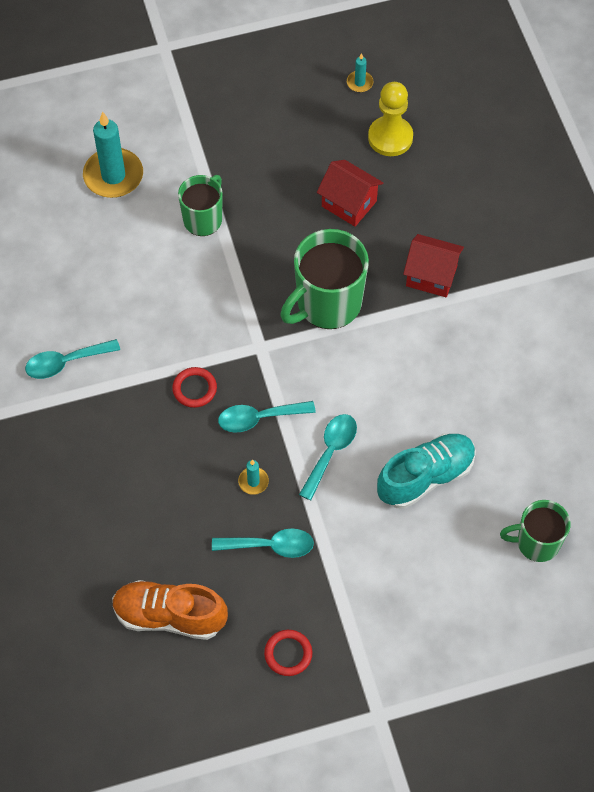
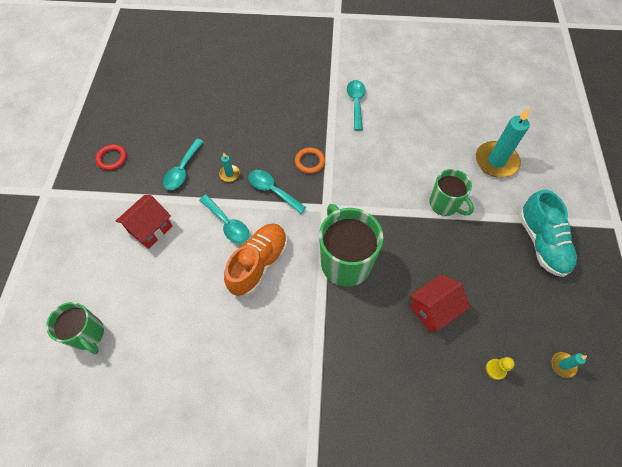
camera: 110 degrees right, 0 degrees up
orange shoe [112,580,228,640] -> orange shoe moved to [224,223,288,296]
red ring [172,367,217,408] -> orange ring [295,147,325,174]
turquoise spoon [218,401,316,433] -> turquoise spoon turned 60 degrees counterclockwise [248,170,307,214]
yellow pawn [368,82,413,156] -> yellow pawn [486,357,515,380], size x0.48
turquoise shoe [377,434,476,509] -> turquoise shoe moved to [519,190,577,277]
red house [403,234,464,297] -> red house moved to [116,195,172,249]
green mug [500,500,571,562] -> green mug turned 120 degrees clockwise [46,302,104,354]

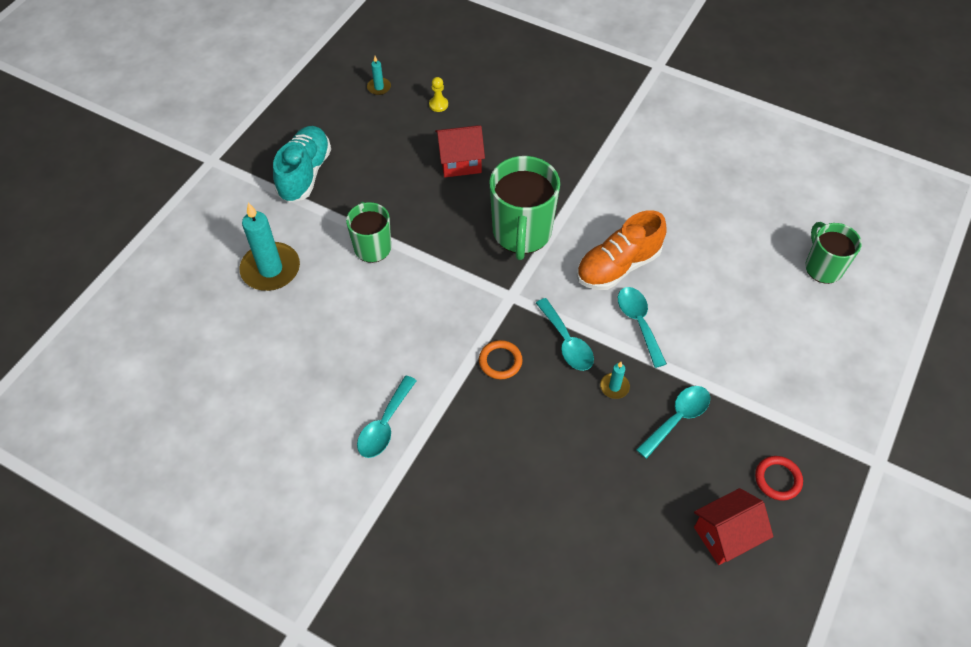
camera: 155 degrees left, 5 degrees down
red house [116,195,172,249] -> red house moved to [694,488,773,565]

